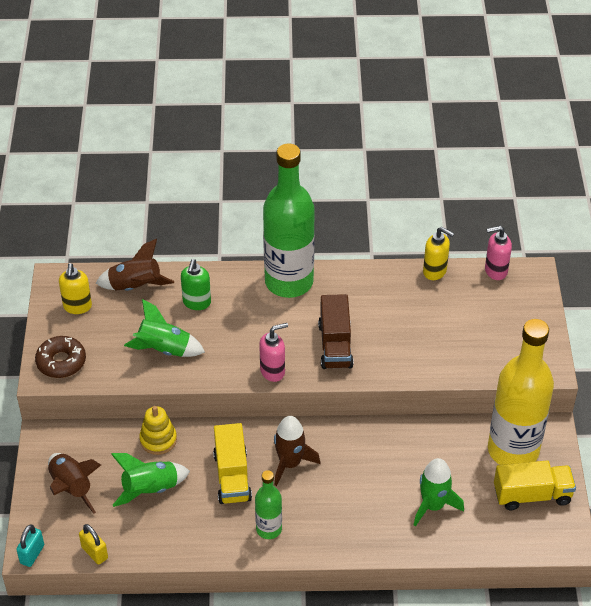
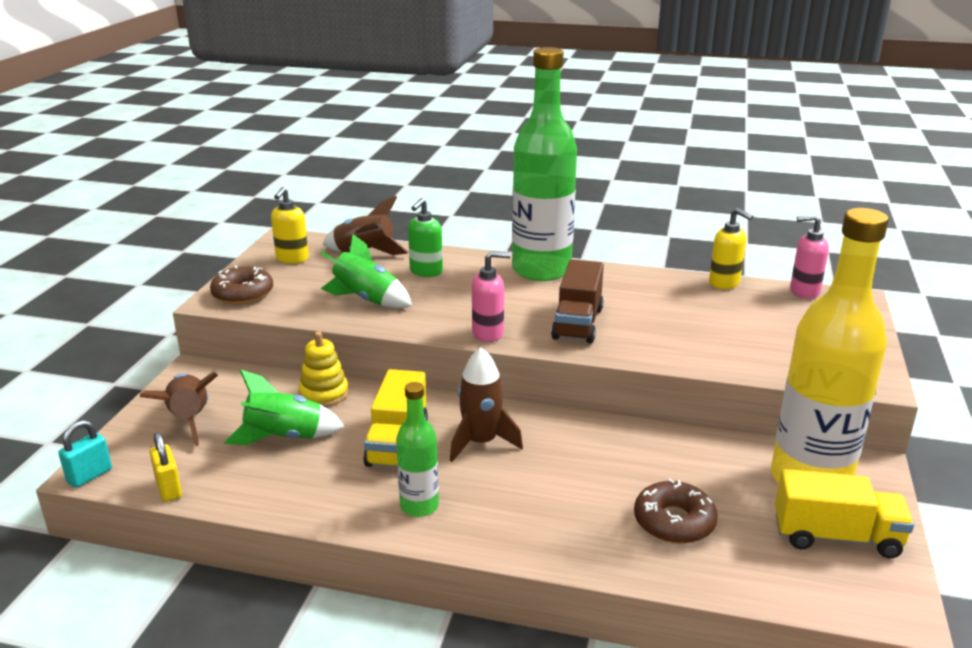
camera: 15 degrees right, 20 degrees down
green rocket [414,458,464,527] -> brown donut [634,478,718,544]

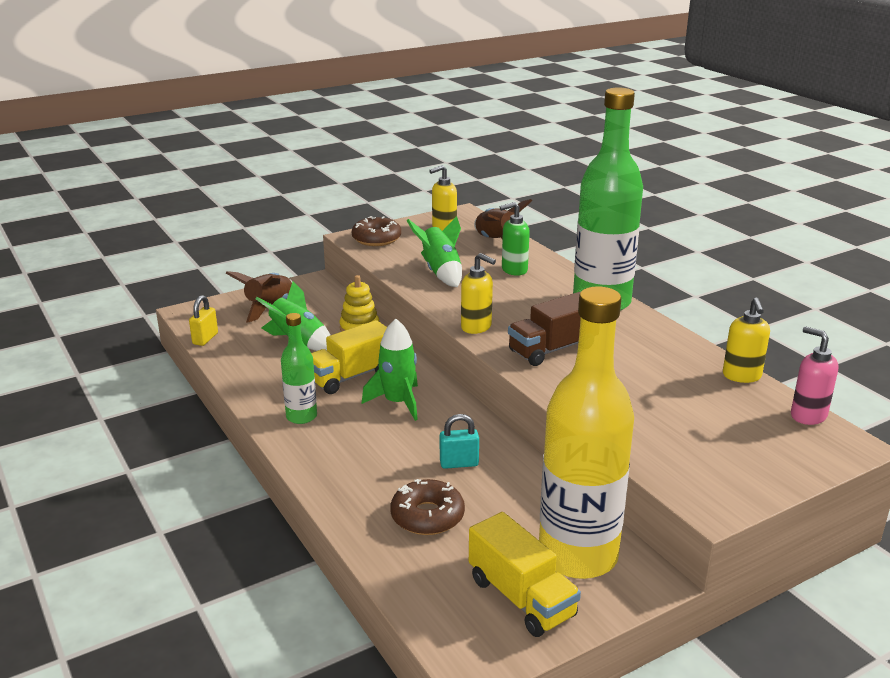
camera: 45 degrees right, 0 degrees up
turquoise padlock [58,420,112,488] -> turquoise padlock moved to [440,414,479,469]
brown rocket [450,348,523,462] -> green rocket [362,319,418,421]
pink soap dispenser [472,251,511,342] -> yellow soap dispenser [461,253,496,334]

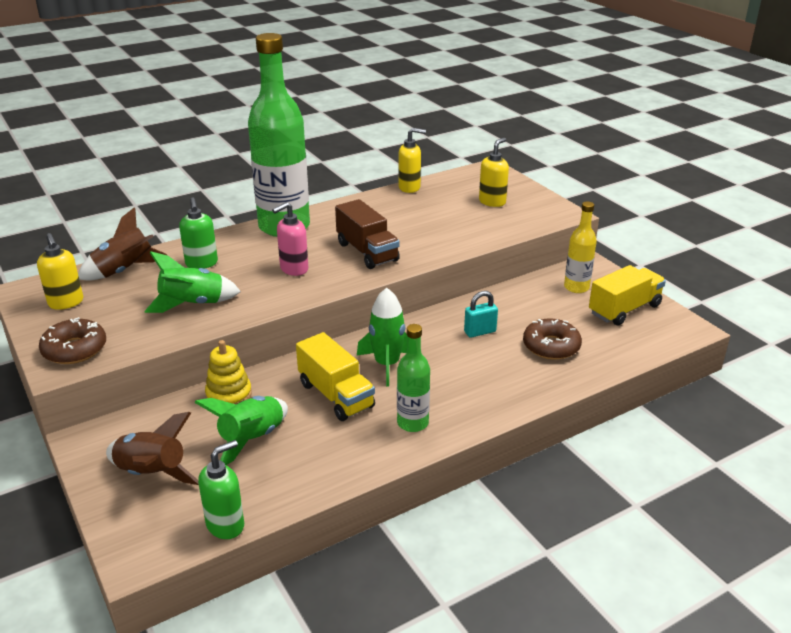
camera: 90 degrees left, 5 degrees up
yellow padlock [189,295,218,346] -> green soap dispenser [198,440,244,539]
turquoise padlock [440,414,479,469] -> turquoise padlock turned 75 degrees clockwise [464,291,498,338]
yellow soap dispenser [461,253,496,334] -> yellow soap dispenser moved to [479,138,509,207]
yellow bottle [539,286,634,579] -> yellow bottle [564,201,597,293], size x0.48
pink soap dispenser [791,326,839,425] -> pink soap dispenser moved to [272,202,308,276]

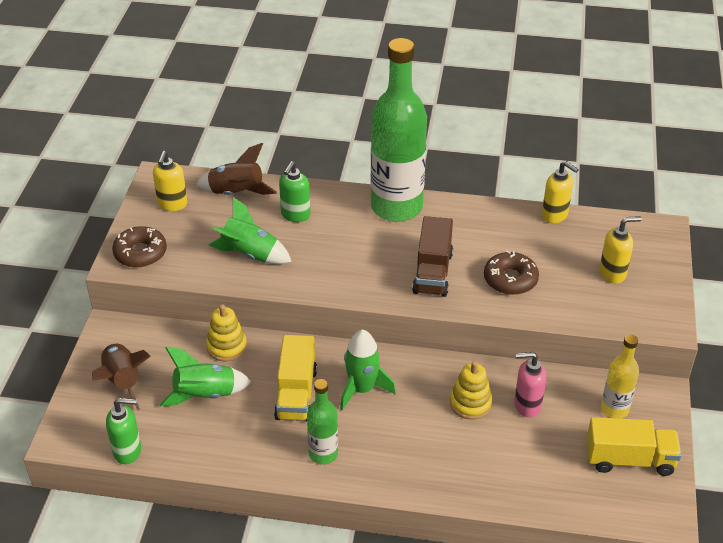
camera: 40 degrees right, 10 degrees up
pink soap dispenser [272,202,308,276] -> pink soap dispenser moved to [514,352,547,417]
turquoise padlock [464,291,498,338] -> yellow stacking toy [450,361,492,420]
brown donut [523,318,582,360] -> brown donut moved to [484,250,539,295]

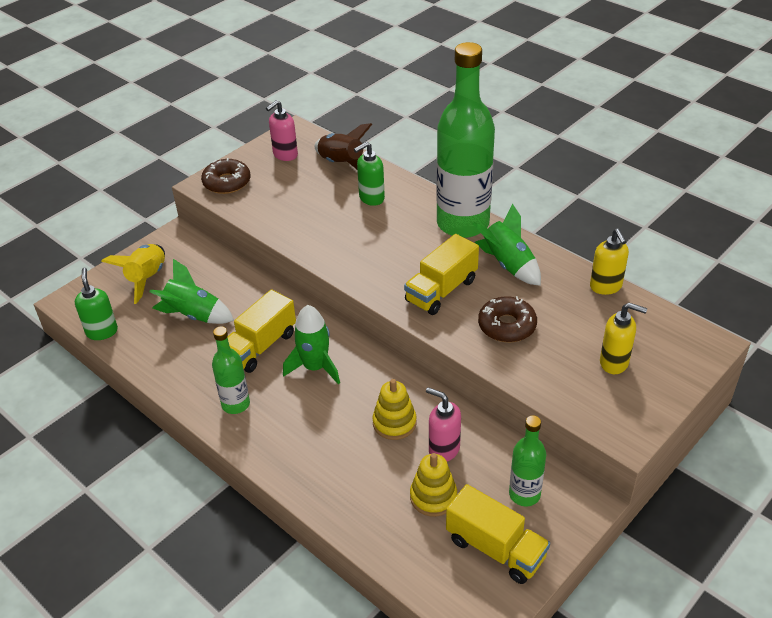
camera: 35 degrees right, 0 degrees up
brown rocket [92,343,151,411] -> yellow rocket [101,244,165,304]
green soap dispenser [106,398,141,464] -> green soap dispenser turned 135 degrees counterclockwise [75,268,118,340]
yellow soap dispenser [153,151,187,211] -> pink soap dispenser [266,100,298,161]
yellow stacking toy [206,305,247,361] -> yellow stacking toy moved to [410,453,457,517]
green rocket [209,197,292,264] -> green rocket moved to [473,203,541,286]
brown truck [412,216,453,297] -> yellow truck [404,234,479,315]
yellow bottle [601,334,639,419] -> green bottle [509,415,546,506]

